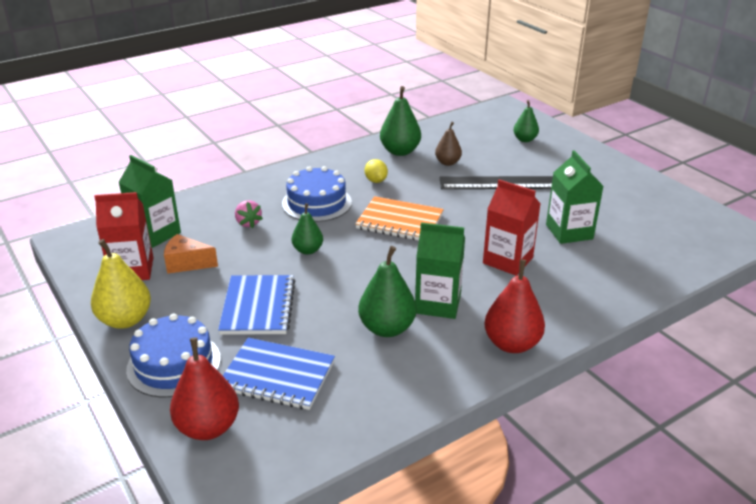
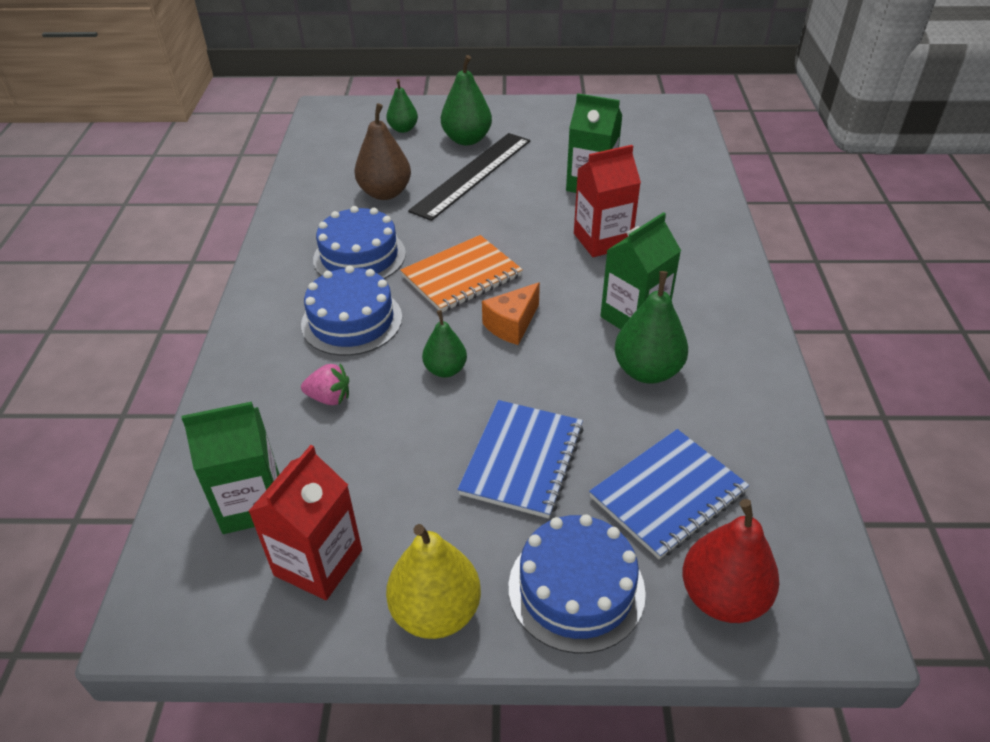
camera: 55 degrees left, 10 degrees up
orange cheese [164,234,218,274] -> orange cheese moved to [482,282,540,345]
blue notebook [218,275,295,335] -> blue notebook turned 75 degrees clockwise [457,400,584,519]
yellow lemon [365,159,388,183] -> blue cake [313,206,406,279]
green pear [380,86,421,156] -> green pear moved to [441,55,492,145]
brown pear [435,122,462,166] -> brown pear [354,103,411,200], size x1.60
red pear [484,259,545,353] -> none

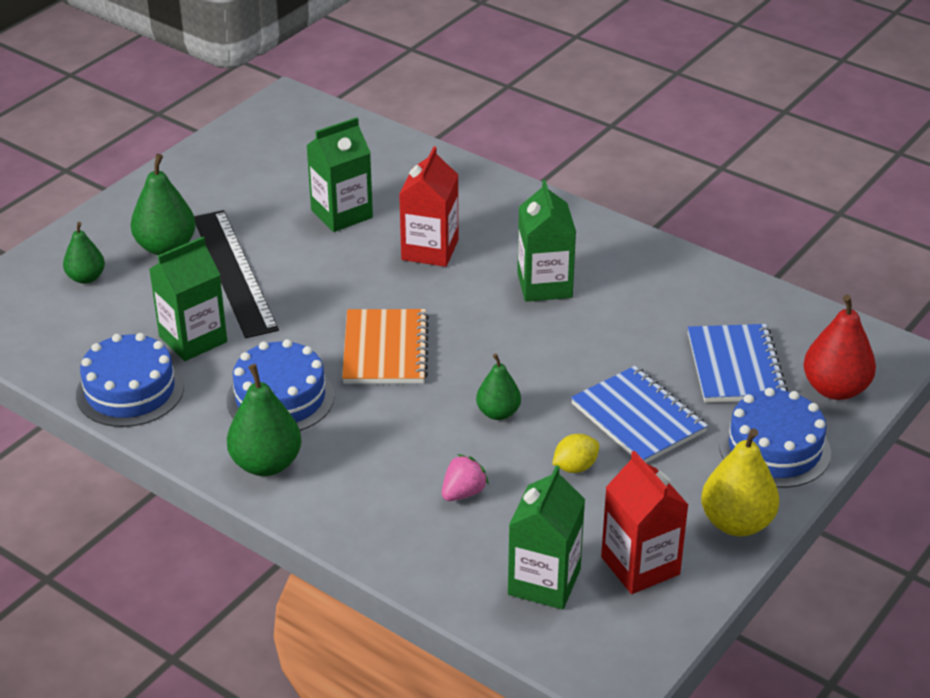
camera: 55 degrees left, 5 degrees down
blue cake [301,265,402,356] -> blue cake moved to [76,333,184,427]
brown pear [354,103,411,200] -> green carton [149,237,227,361]
orange cheese [482,282,540,345] -> none
green pear [614,271,688,384] -> green pear moved to [227,364,302,476]
none -> yellow lemon [552,434,599,473]

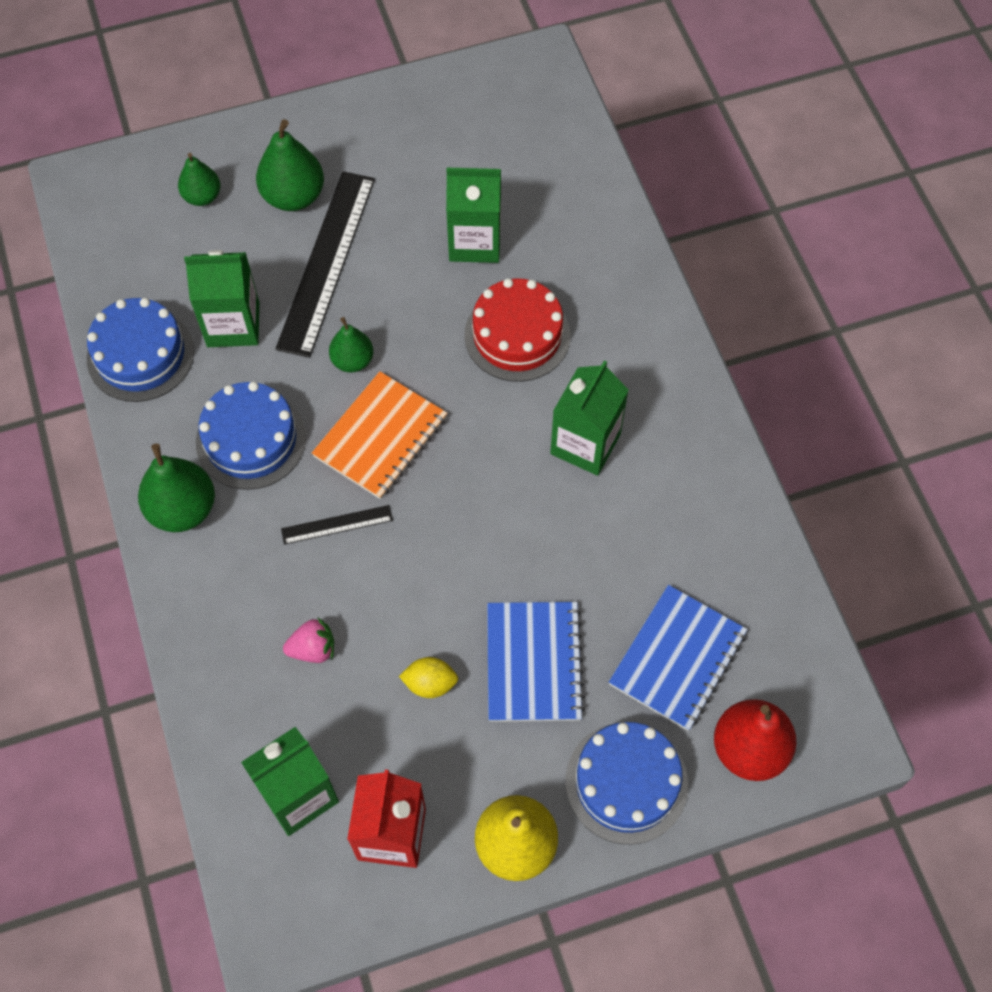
camera: 35 degrees right, 25 degrees up
red carton [399,146,458,267] -> red cake [464,278,570,382]
green pear [476,354,521,420] -> green pear moved to [329,317,373,372]
none -> black ruler [281,505,393,545]

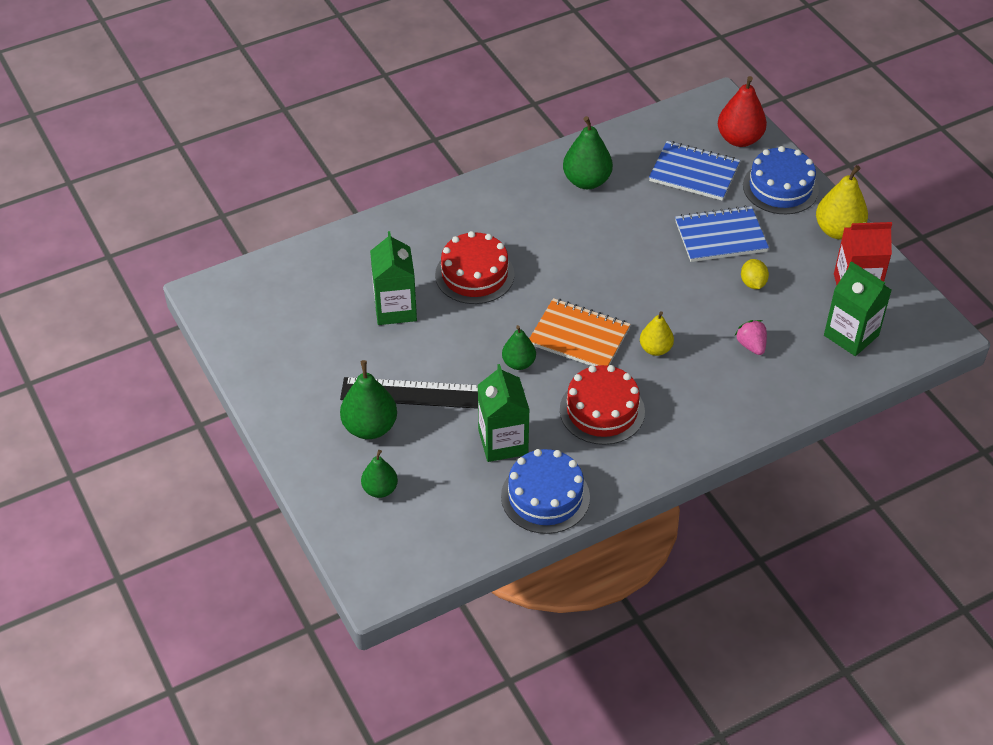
camera: 100 degrees left, 15 degrees down
green pear [138,444,215,532] -> green pear moved to [563,116,613,189]
blue cake [196,382,306,490] -> red cake [560,365,645,445]
black ruler [281,505,393,545] -> yellow pear [640,311,674,356]
green carton [550,360,628,476] -> none

